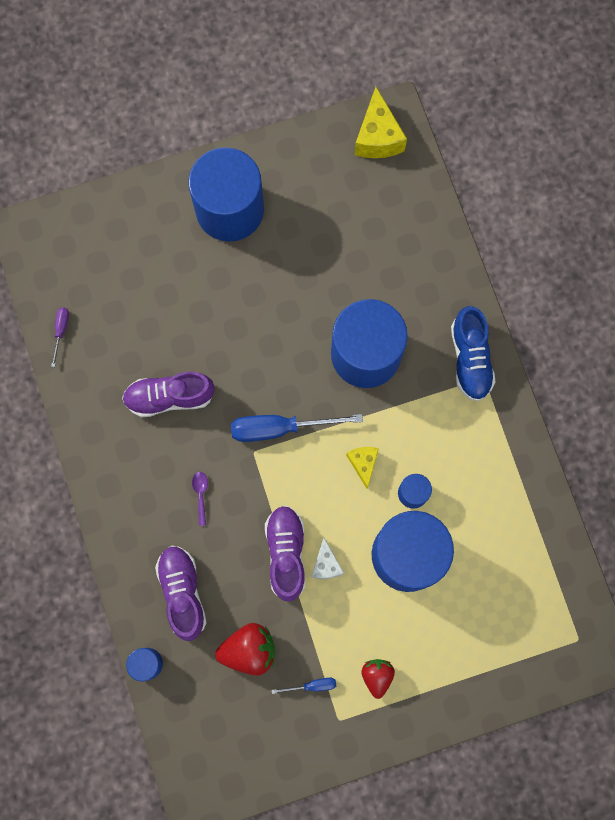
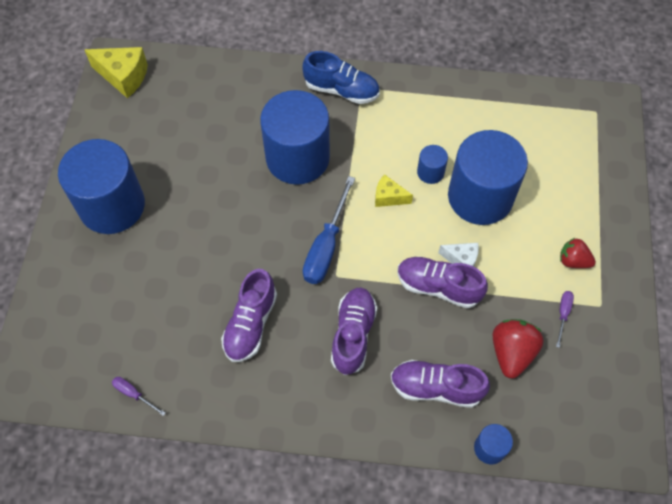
camera: 65 degrees left, 15 degrees down
purple spoon [192,472,208,526] -> purple shoe [331,288,377,375]
blue screwdriver [271,678,336,694] -> purple screwdriver [556,291,574,348]

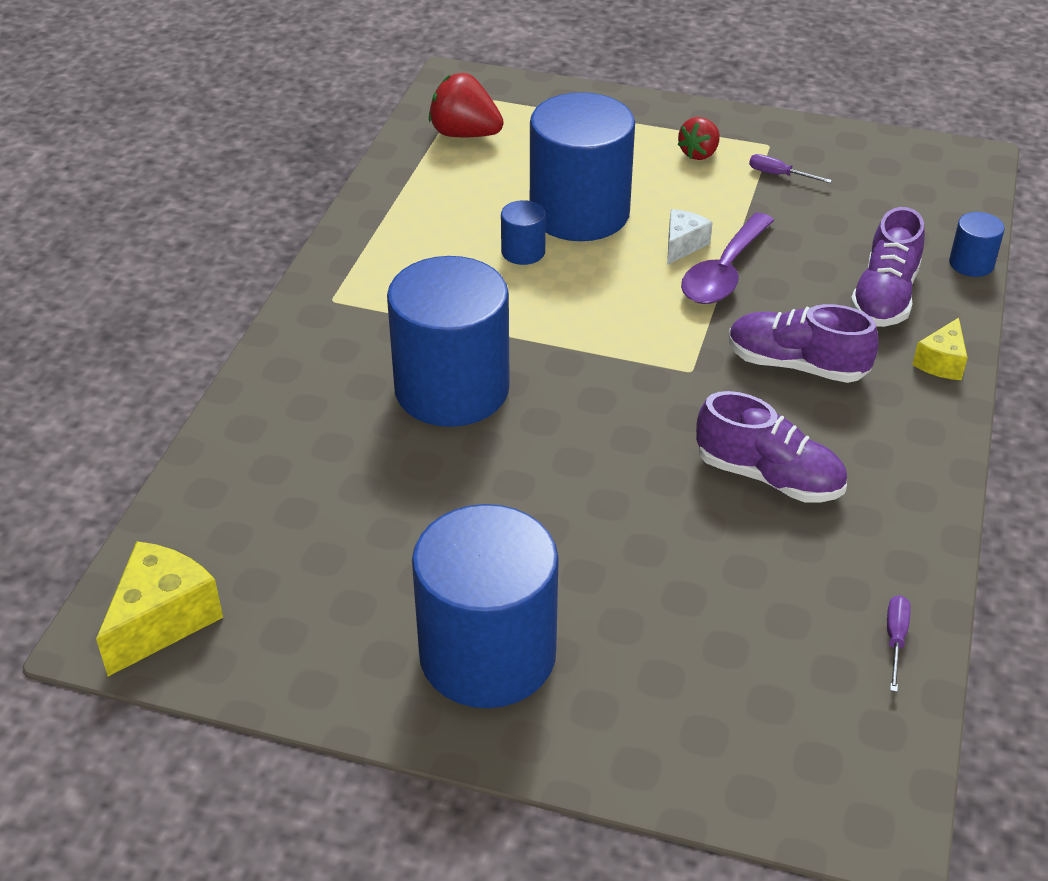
camera: 80 degrees left, 20 degrees down
purple screwdriver [112,377,165,416] -> purple screwdriver turned 150 degrees clockwise [887,595,911,692]
blue shoe [302,51,380,104] -> none
blue screwdriver [303,176,355,284] -> none
yellow cheese [375,174,413,207] -> yellow cheese moved to [912,318,967,380]
purple shoe [398,257,488,308] -> purple spoon [681,213,774,304]
red strawberry [493,319,544,378] -> red strawberry moved to [429,73,504,137]

